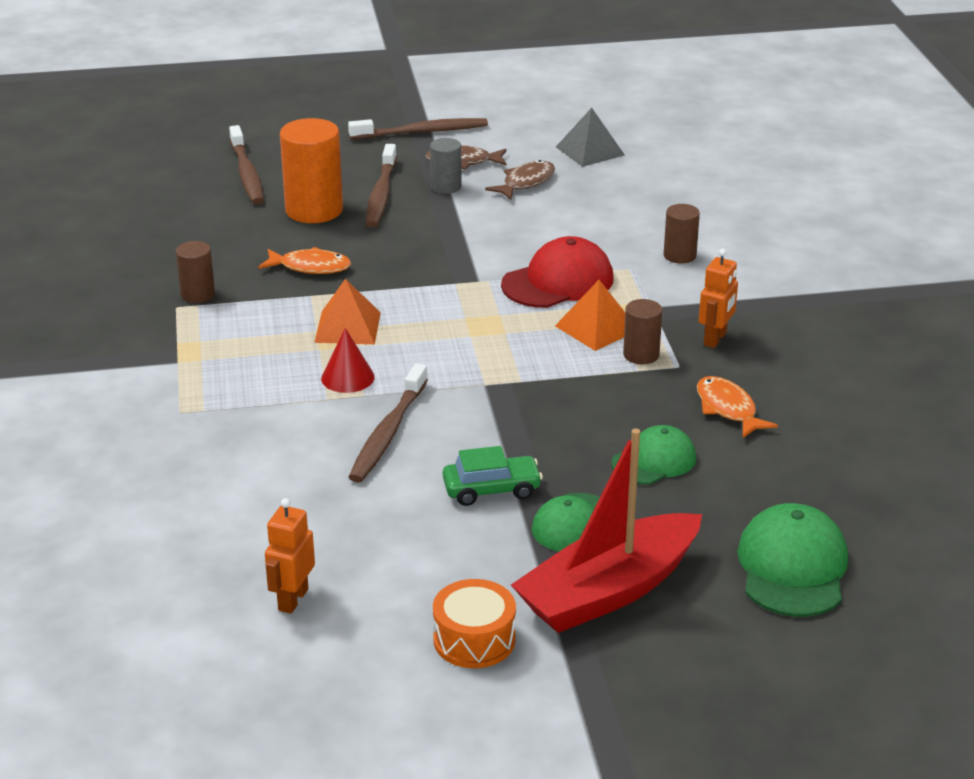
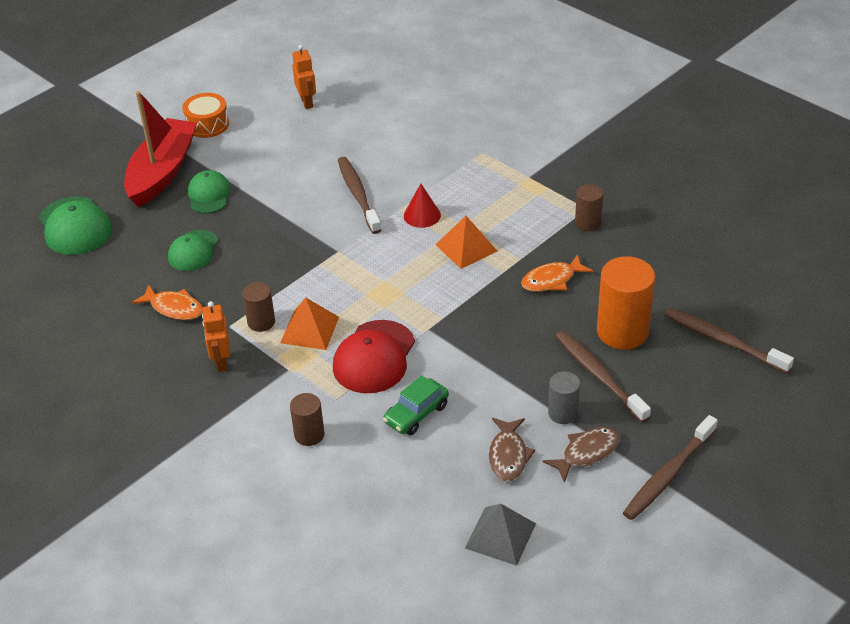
camera: 145 degrees right, 10 degrees up
green car [443,446,543,506] -> green car moved to [383,375,449,435]

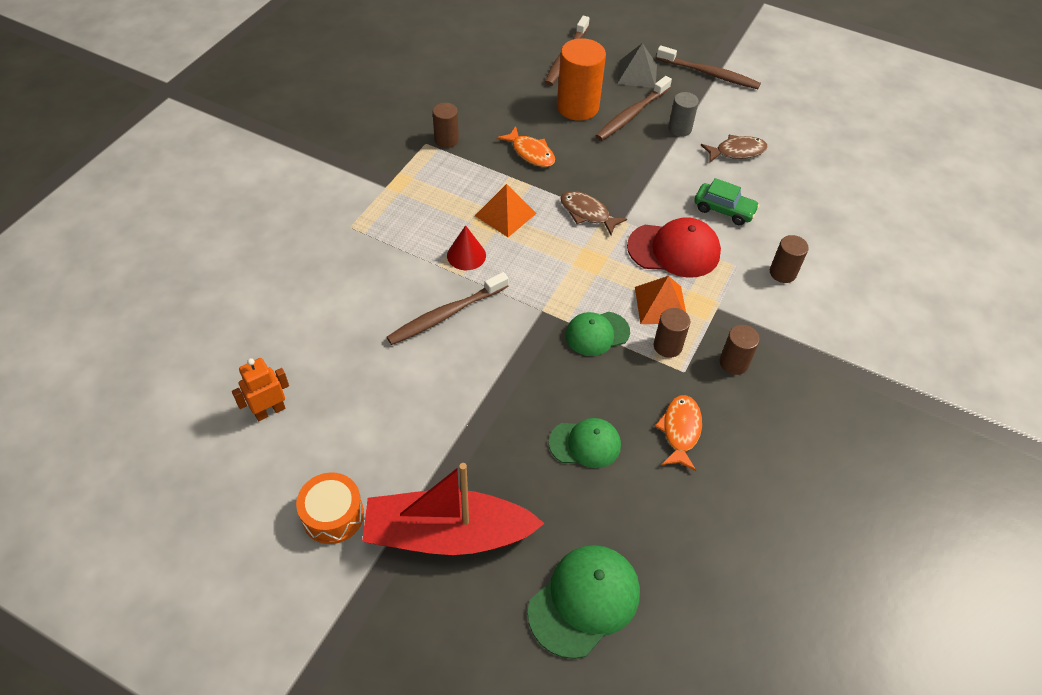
camera: 110 degrees left, 10 degrees up
green cap [188,170,231,214] -> green cap moved to [565,312,630,356]
orange robot [202,301,230,372] -> brown cylinder [720,325,760,375]
grey pyramid [465,504,536,566] -> grey pyramid moved to [617,43,657,88]
brown fish [543,427,620,483] -> brown fish moved to [560,191,627,235]

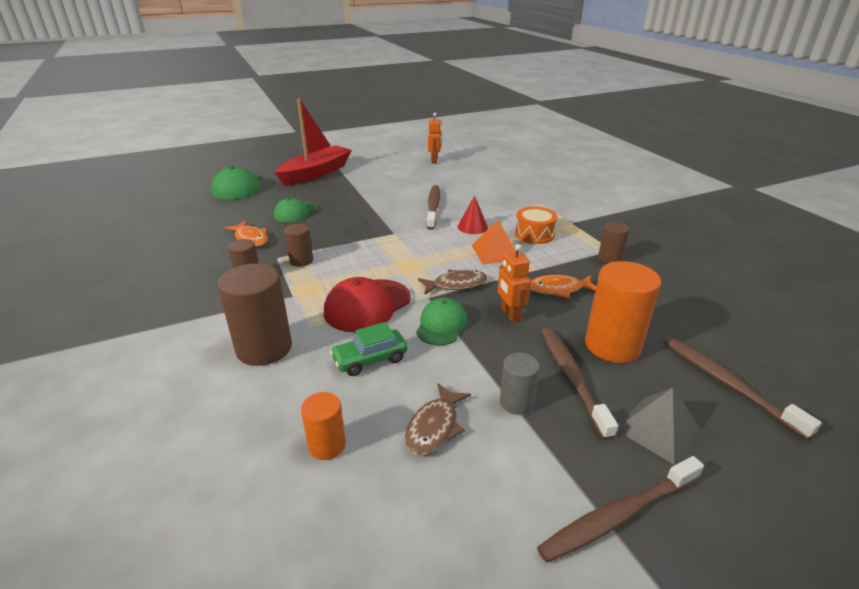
camera: 130 degrees right, 20 degrees down
orange drum [296,472,364,544] -> orange drum moved to [515,206,558,244]
green cap [565,312,630,356] -> green cap moved to [416,298,468,345]
orange pyramid [635,276,686,324] -> none
brown cylinder [770,235,809,283] -> brown cylinder [217,263,292,366], size x1.82
none -> orange cylinder [301,392,346,460]
none -> orange robot [497,244,531,322]

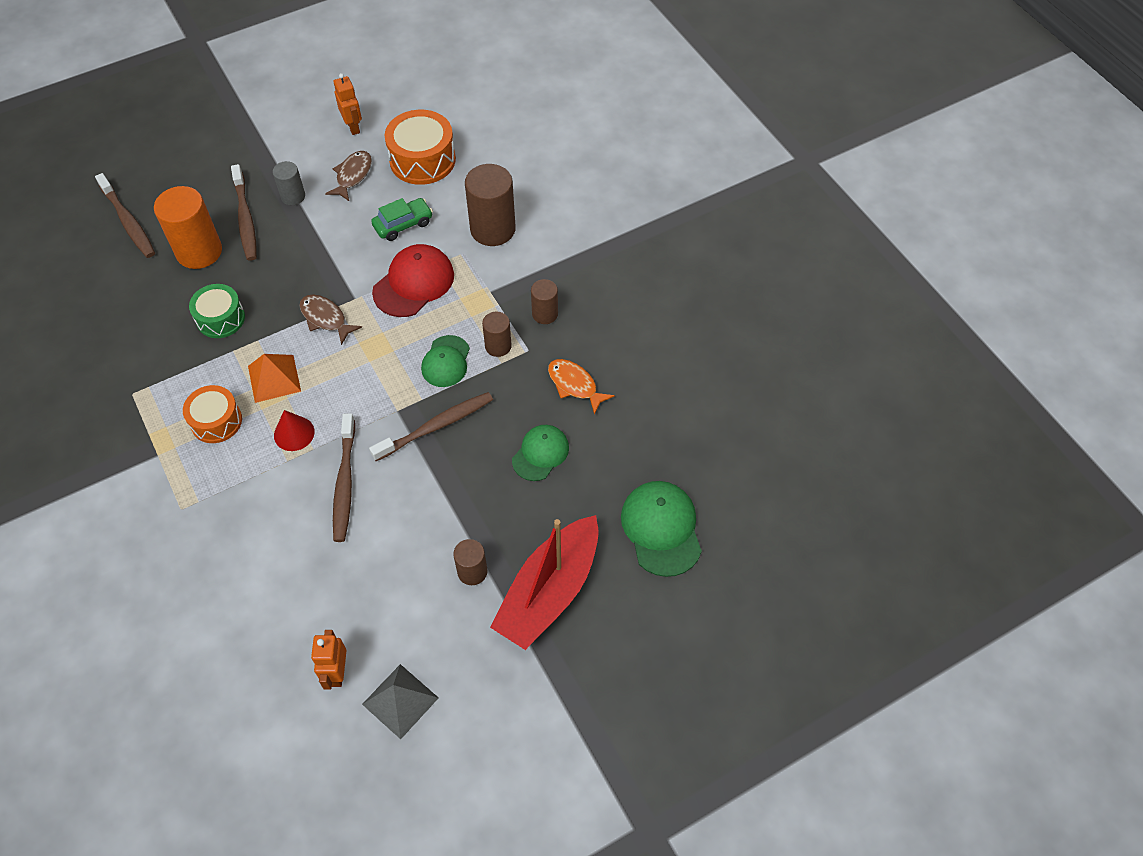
camera: 175 degrees right, 25 degrees up
orange cylinder [301,392,346,460] -> orange drum [385,110,456,185]
green cap [416,298,468,345] -> green cap moved to [421,335,470,387]
brown fish [418,270,488,294] -> brown fish turned 60 degrees clockwise [300,294,362,345]
orange robot [497,244,531,322] -> orange robot moved to [334,73,362,135]
orange fish [530,275,596,298] -> green drum [189,284,245,338]
brown toothbrush [537,456,704,563] -> brown toothbrush moved to [369,392,493,461]
brown cylinder [598,222,630,264] -> brown cylinder moved to [453,539,487,585]
grey pyramid [617,388,701,465] -> grey pyramid moved to [362,664,439,739]

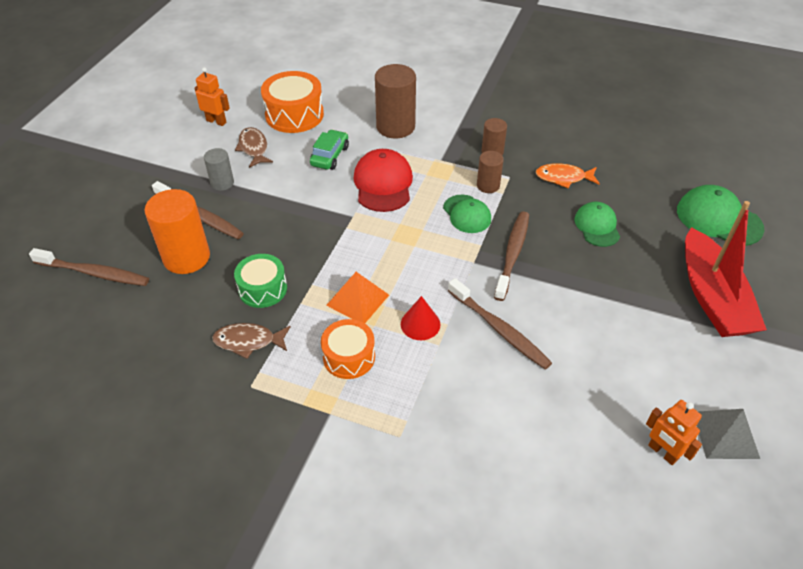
camera: 40 degrees left, 10 degrees down
brown fish [300,294,362,345] -> brown fish moved to [212,323,291,359]
brown cylinder [453,539,487,585] -> none

